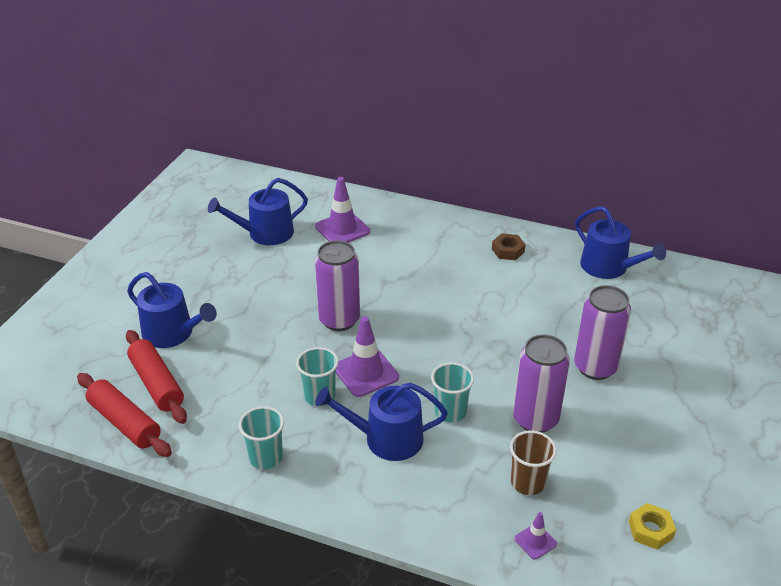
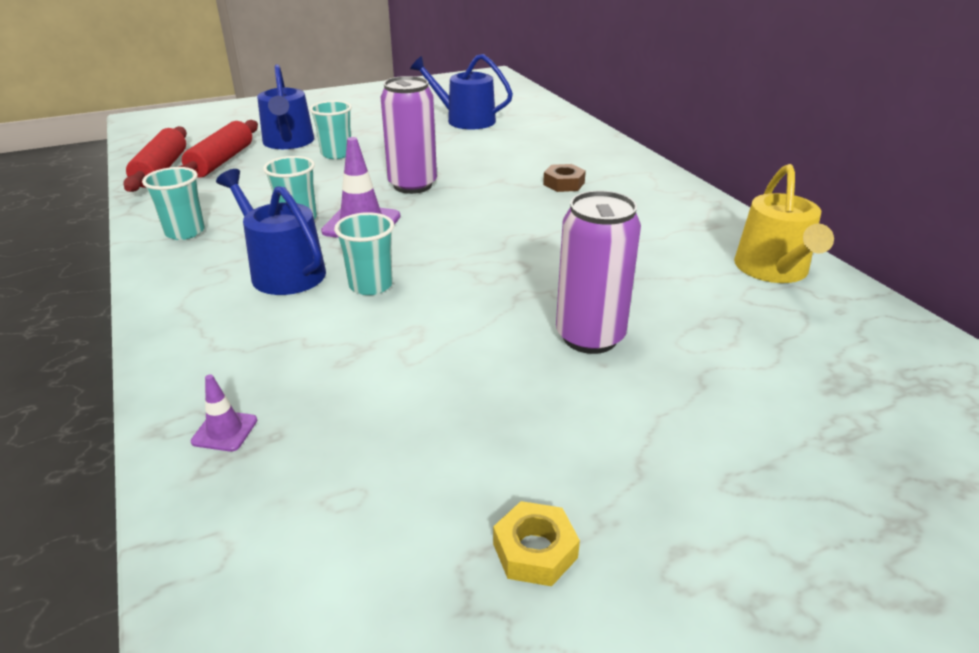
camera: 45 degrees right, 5 degrees down
purple traffic cone [315,177,370,243] -> none
brown nut [492,233,526,260] -> brown nut moved to [543,164,586,192]
brown cup [510,430,557,495] -> none
purple can [513,334,570,433] -> none
blue watering can [575,206,666,279] -> yellow watering can [734,164,834,283]
yellow nut [629,503,676,549] -> yellow nut moved to [493,501,580,586]
none -> turquoise cup [310,100,352,159]

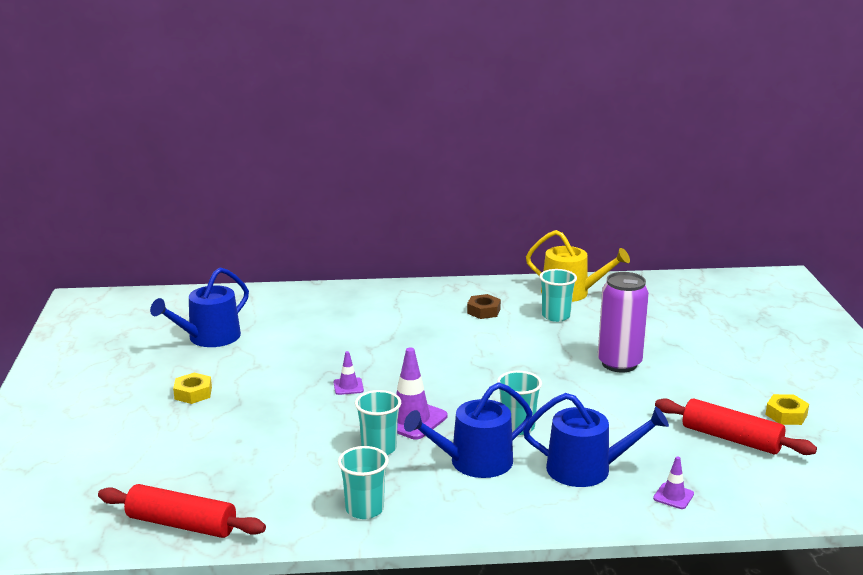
camera: 70 degrees left, 10 degrees down
red rolling pin [178,120,258,178] -> red rolling pin moved to [655,398,817,455]
blue watering can [257,64,314,149] -> blue watering can moved to [523,393,669,487]
turquoise cup [310,100,352,159] -> turquoise cup moved to [539,269,577,322]
purple can [381,76,437,194] -> purple traffic cone [334,351,364,395]
brown nut [543,164,586,192] -> brown nut moved to [467,294,501,319]
none -> yellow nut [173,373,212,404]

